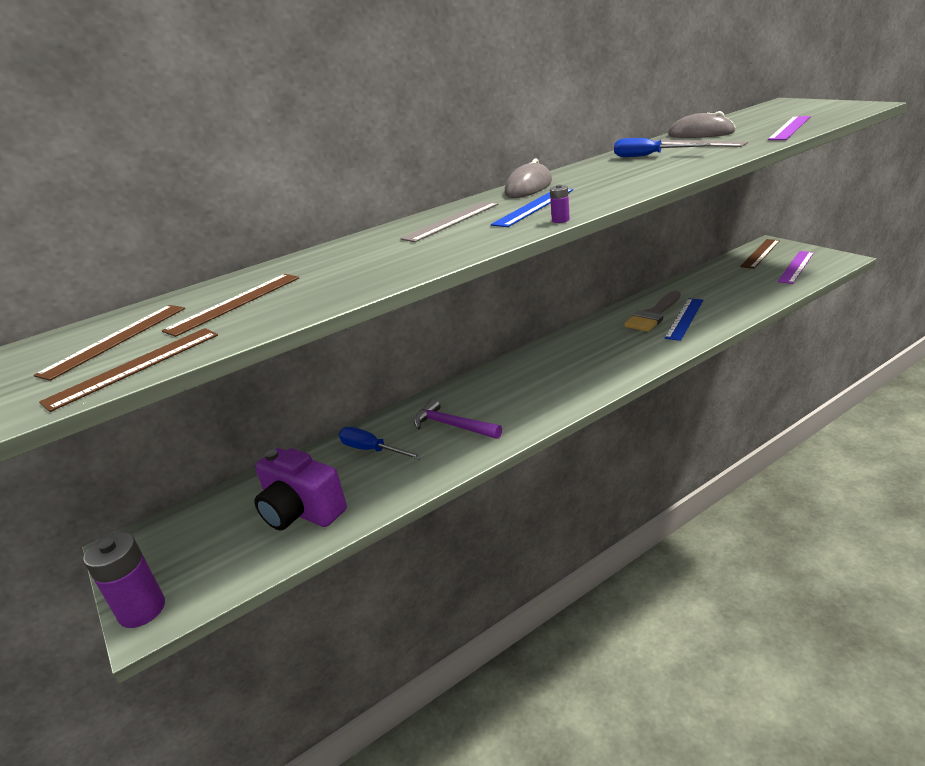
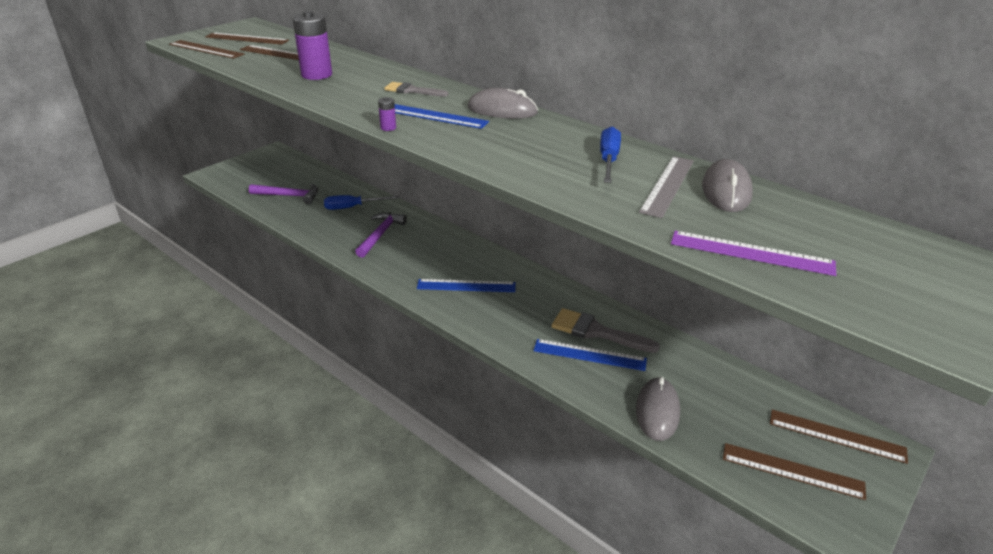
camera: 70 degrees right, 5 degrees up
purple battery [83,532,165,628] -> purple battery moved to [292,11,332,80]
purple camera [254,448,347,530] -> purple hammer [249,184,318,204]
blue screwdriver [339,427,423,460] -> blue screwdriver turned 120 degrees counterclockwise [324,195,399,210]
grey ruler [401,201,499,242] -> grey brush [384,82,448,97]
purple ruler [777,251,814,284] -> brown ruler [723,443,866,500]
none -> blue ruler [417,279,516,292]
none -> grey mouse [636,377,680,441]

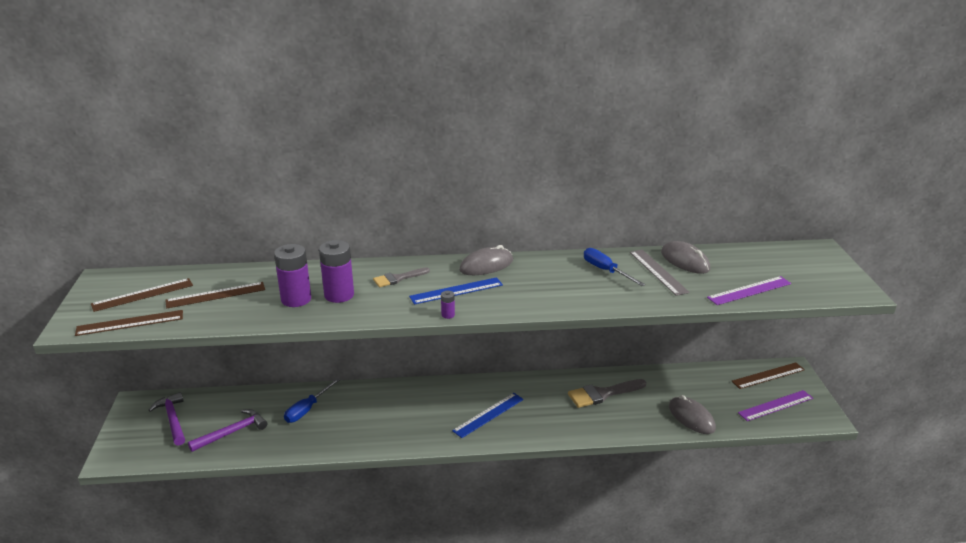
camera: 45 degrees left, 5 degrees down
purple hammer [355,213,407,258] -> purple hammer moved to [148,392,185,446]
blue ruler [533,339,647,371] -> none
brown ruler [723,443,866,500] -> purple ruler [738,390,813,421]
none -> purple battery [319,240,354,303]

